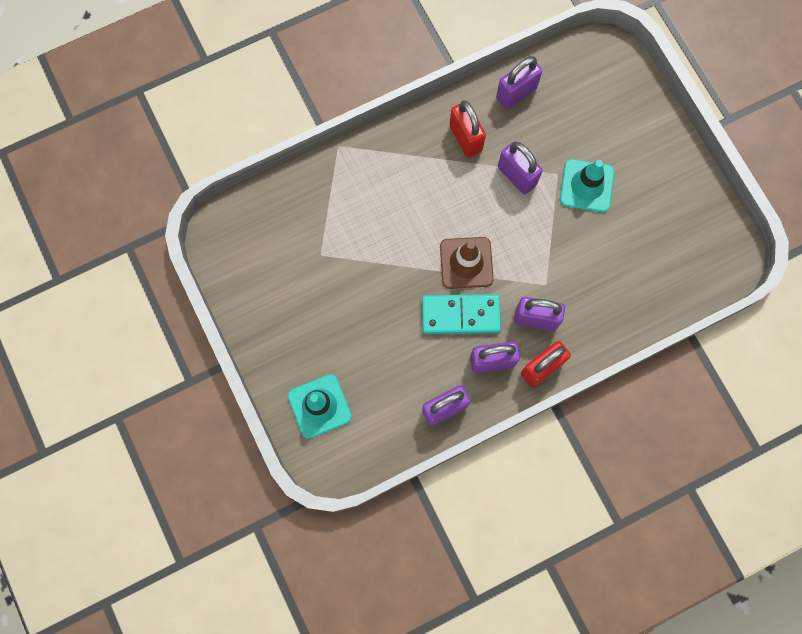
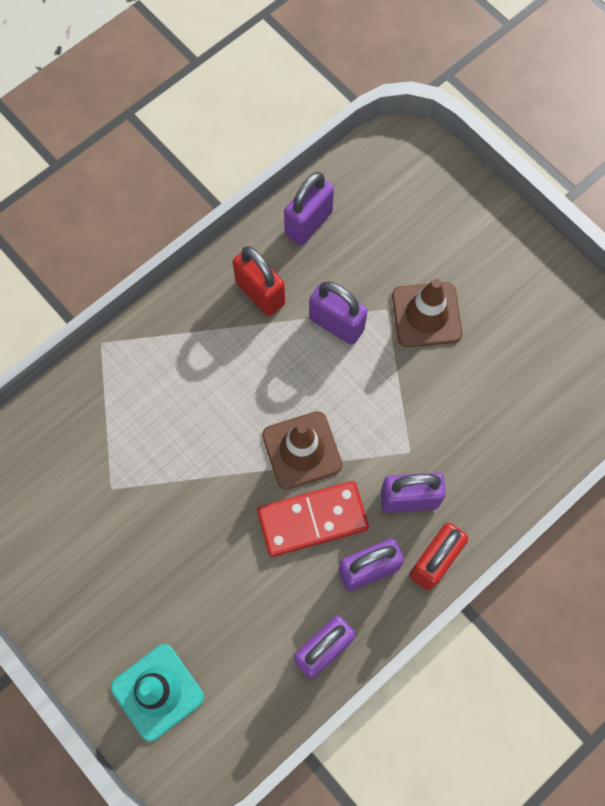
camera: 15 degrees left, 5 degrees down
turquoise domino [422,294,501,334] -> red domino [257,481,369,557]
turquoise traffic cone [560,159,614,212] -> brown traffic cone [392,279,463,347]

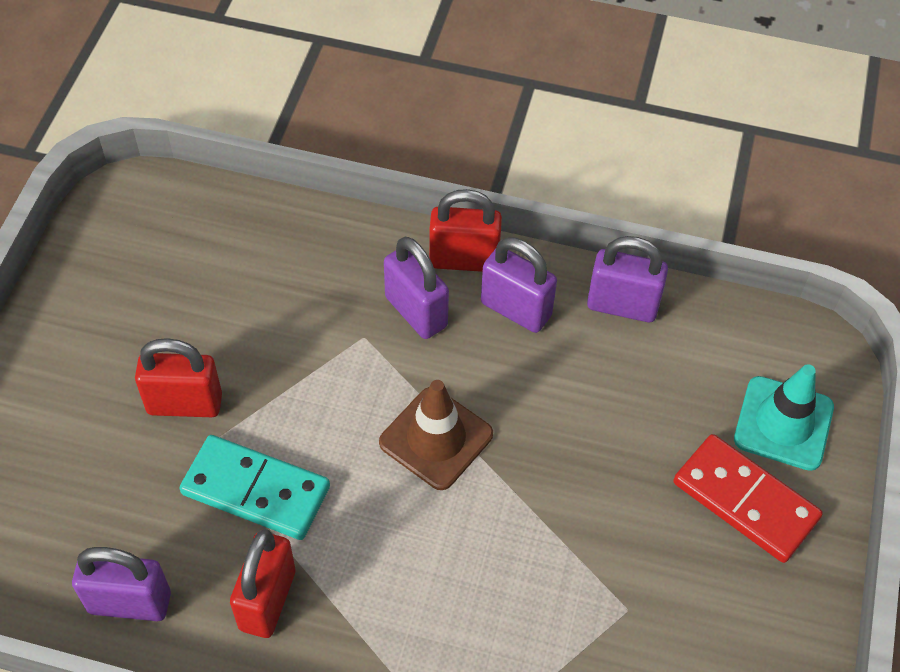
camera: 125 degrees left, 15 degrees down
red domino [257,481,369,557] -> red domino moved to [673,434,823,563]
purple padlock [309,281,368,345] -> turquoise domino [180,435,330,540]
brown traffic cone [392,279,463,347] -> red padlock [135,338,222,417]

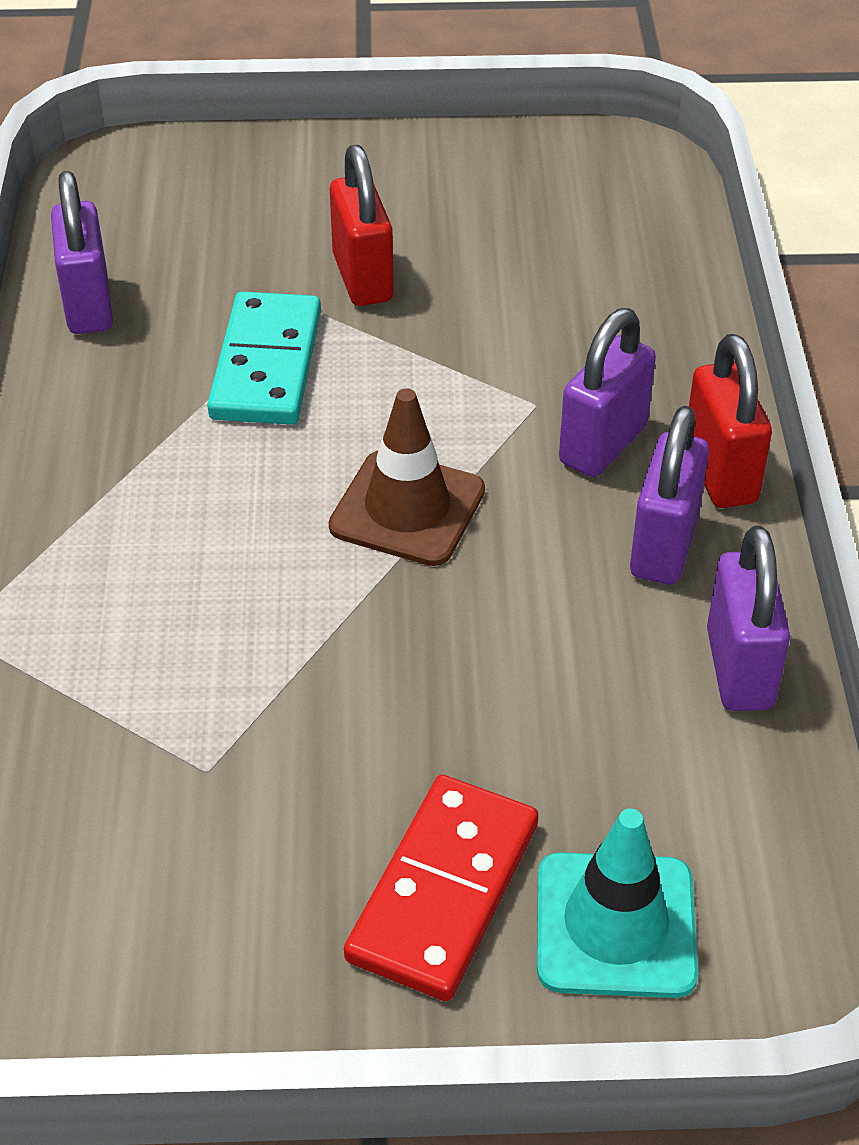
camera: 75 degrees right, 10 degrees down
red padlock [230,529,295,638] -> none

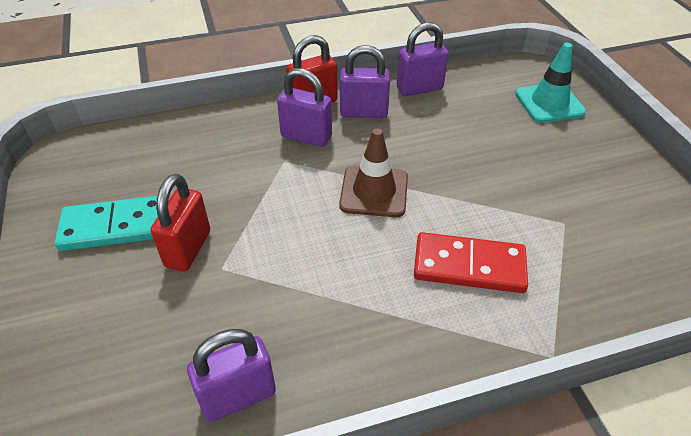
camera: 105 degrees left, 0 degrees up
turquoise domino [207,292,321,425] -> turquoise domino moved to [55,196,158,251]
red padlock [330,145,394,306] -> red padlock turned 45 degrees counterclockwise [151,174,210,271]
red domino [344,775,539,1001] -> red domino moved to [414,232,528,293]

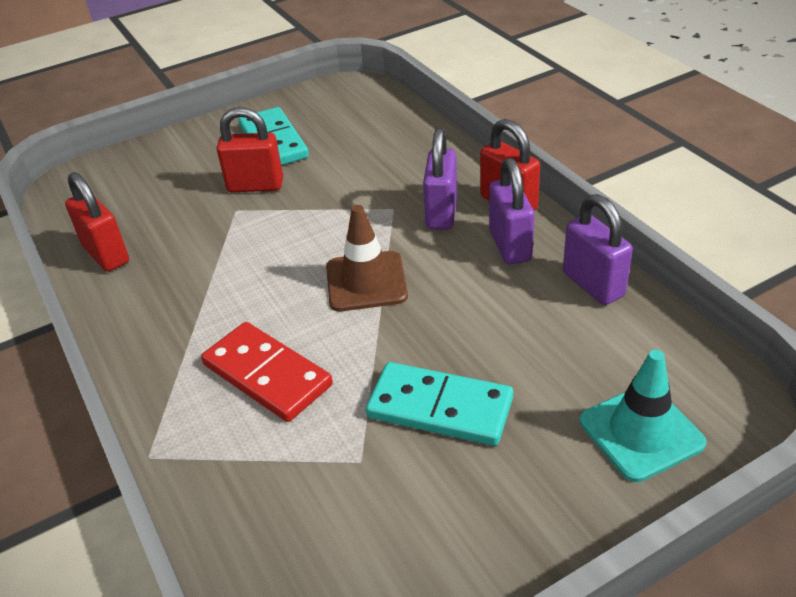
camera: 80 degrees right, 5 degrees down
purple padlock [187,329,276,422] -> red padlock [65,172,129,272]
red domino [414,232,528,293] -> red domino turned 45 degrees counterclockwise [201,322,333,422]
none -> turquoise domino [366,362,513,446]

